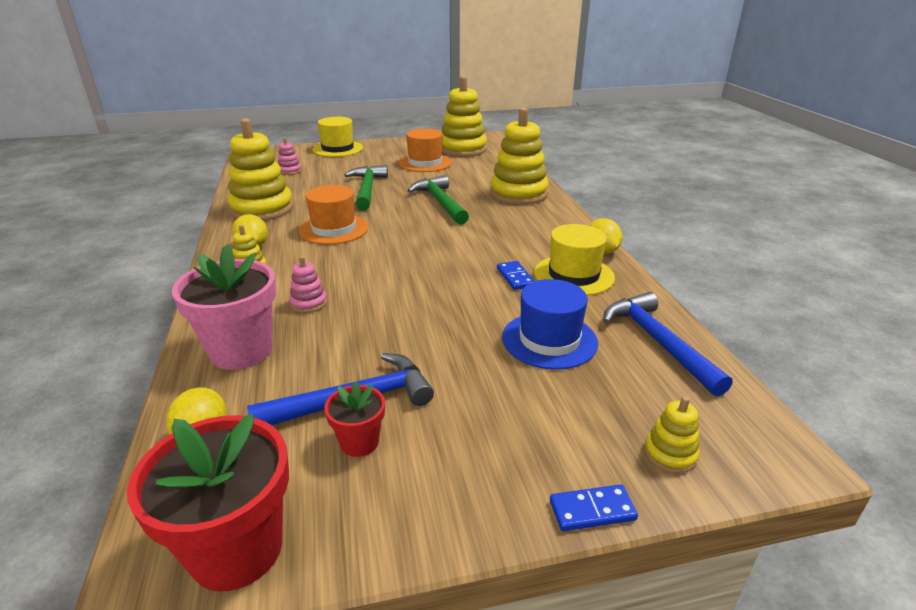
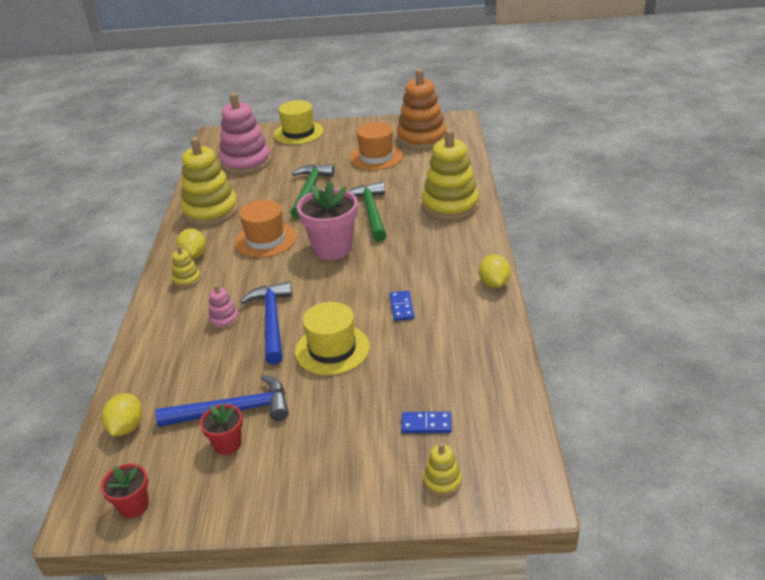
camera: 15 degrees right, 5 degrees up
red flower pot [127,414,289,591] -> red flower pot [101,463,149,518], size x0.52
pink flower pot [172,244,276,370] -> pink flower pot moved to [297,180,358,260]
pink stacking toy [278,137,302,175] -> pink stacking toy [219,93,271,175], size x2.27
yellow stacking toy [442,76,487,157] -> orange stacking toy [397,69,446,150]
blue hat [502,279,598,370] -> none
yellow hat [534,224,615,296] -> yellow hat moved to [295,302,370,375]
blue domino [550,484,638,531] -> blue domino moved to [401,412,451,433]
blue hammer [603,292,732,396] -> blue hammer moved to [241,281,292,365]

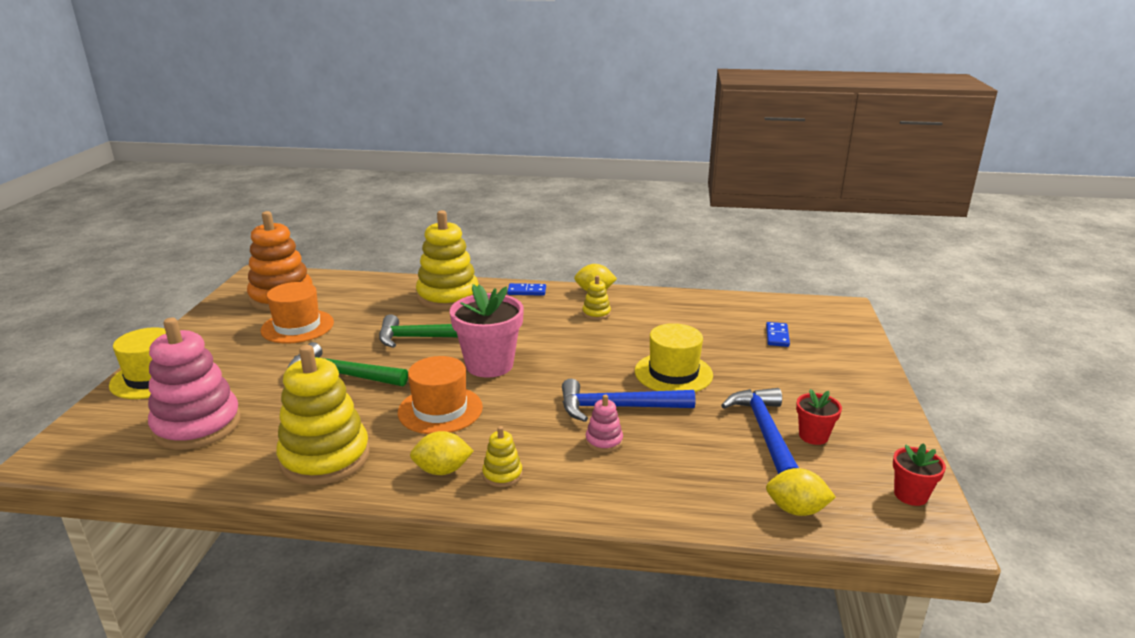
camera: 85 degrees left, 10 degrees down
blue domino [390,291,415,321] -> blue domino moved to [507,283,546,296]
yellow stacking toy [423,442,462,497] -> yellow stacking toy moved to [582,276,611,320]

